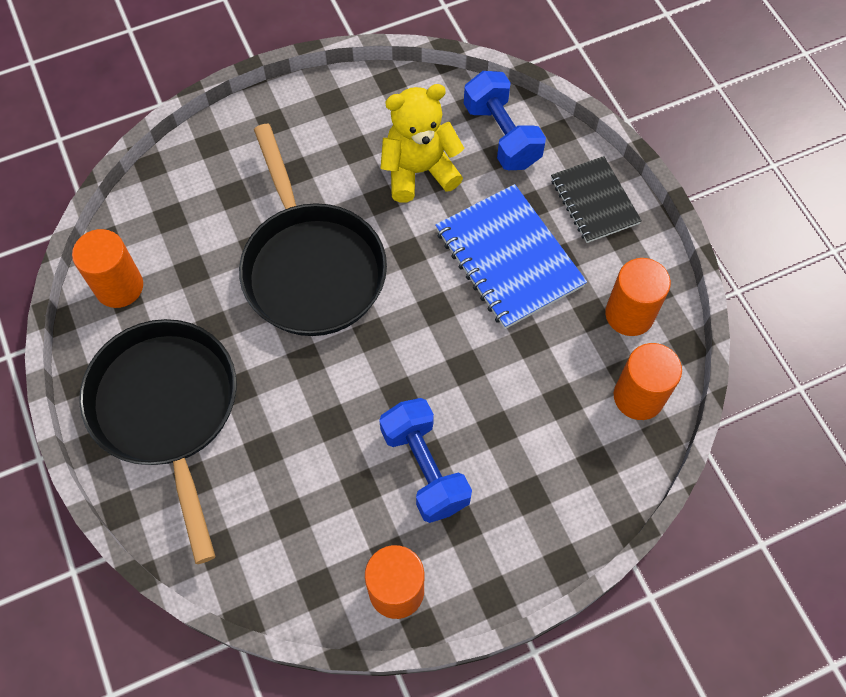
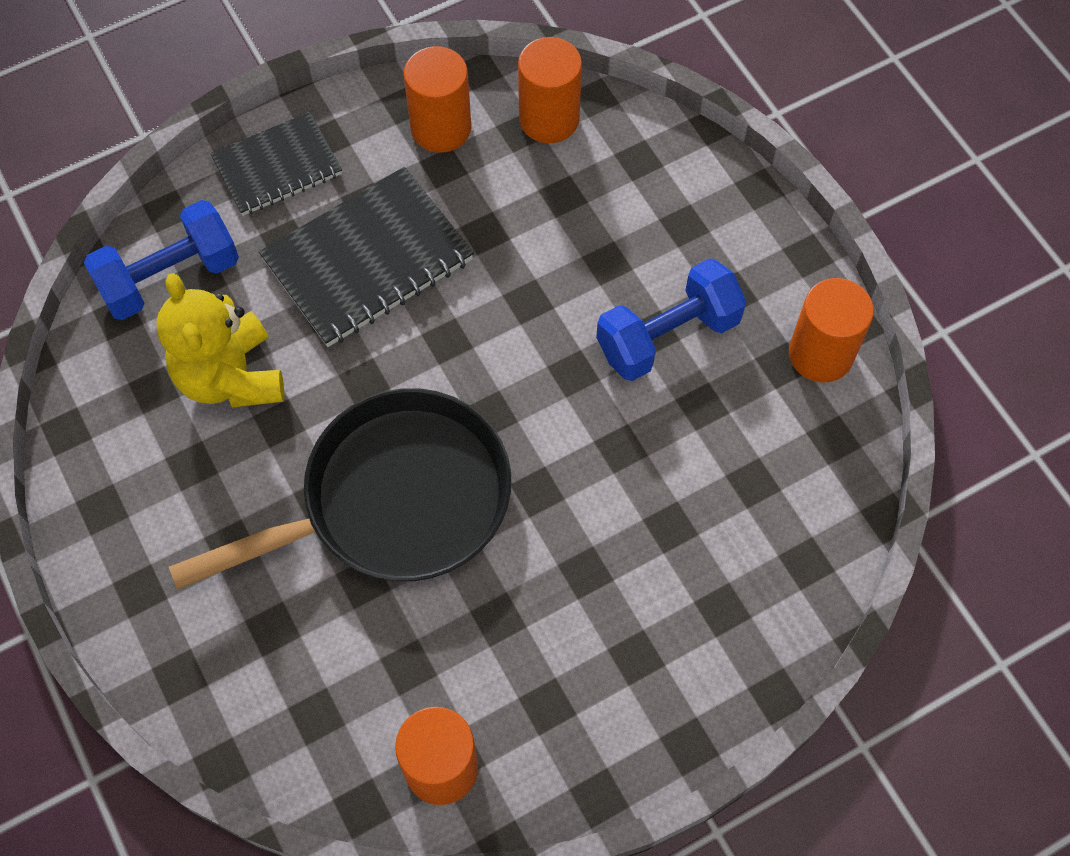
camera: 95 degrees left, 0 degrees up
black pan [79,319,237,564] -> none
blue notebook [435,184,587,329] -> black notebook [259,167,474,347]

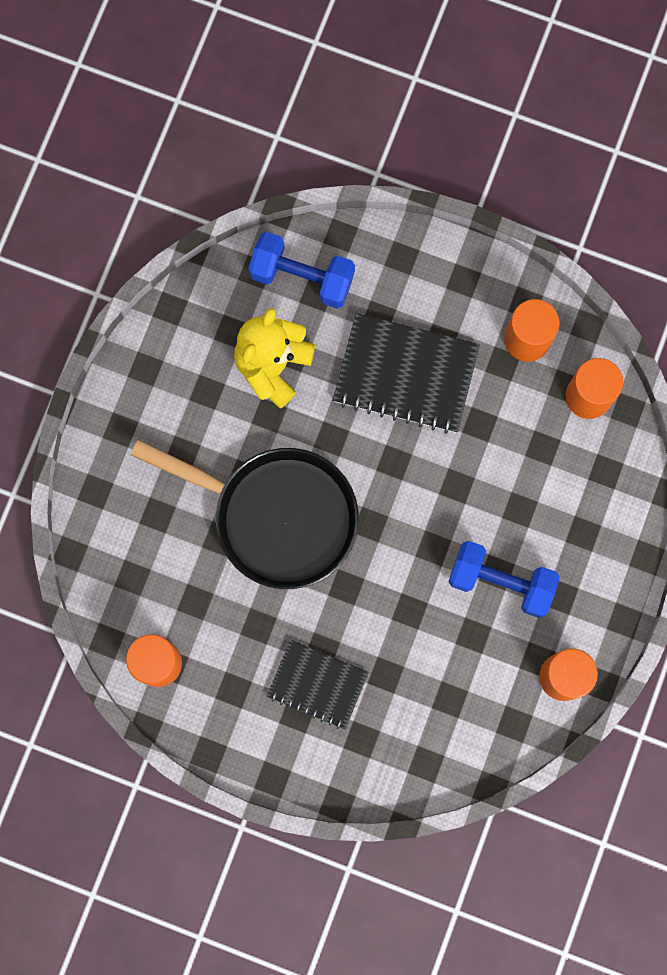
camera: 50 degrees right, 15 degrees up
black notebook [210,112,342,216] -> black notebook moved to [267,640,369,729]

